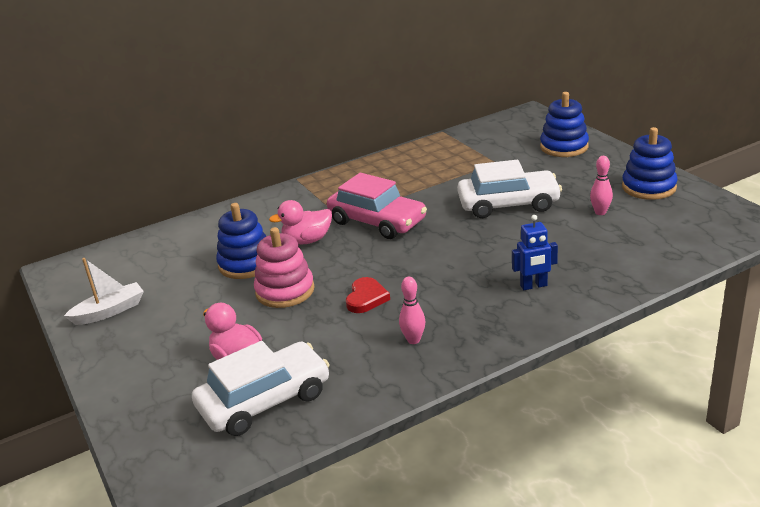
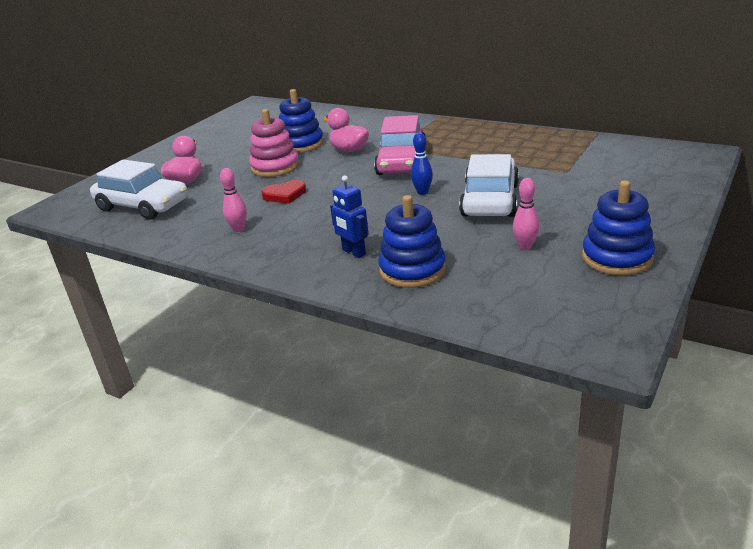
camera: 60 degrees right, 0 degrees up
white boat [64,258,144,325] -> none
white car [457,160,562,218] -> white car turned 135 degrees counterclockwise [459,154,519,217]
blue stacking toy [540,92,589,157] -> blue stacking toy moved to [378,195,446,288]
none -> blue bowling pin [411,132,433,195]

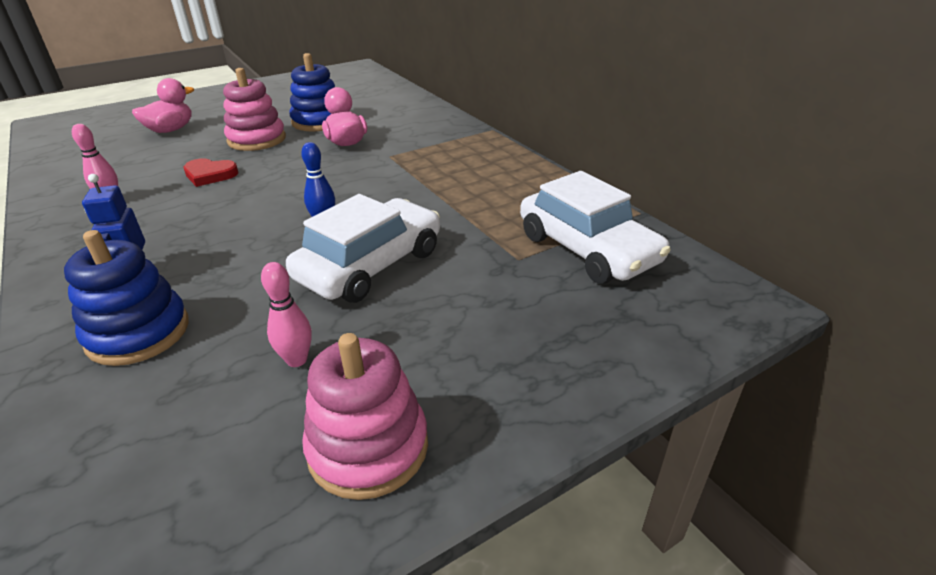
camera: 25 degrees right, 5 degrees up
white car [90,160,188,220] -> white car moved to [520,171,671,284]
pink car [374,115,427,175] -> none
blue stacking toy [582,180,655,276] -> pink stacking toy [302,333,428,500]

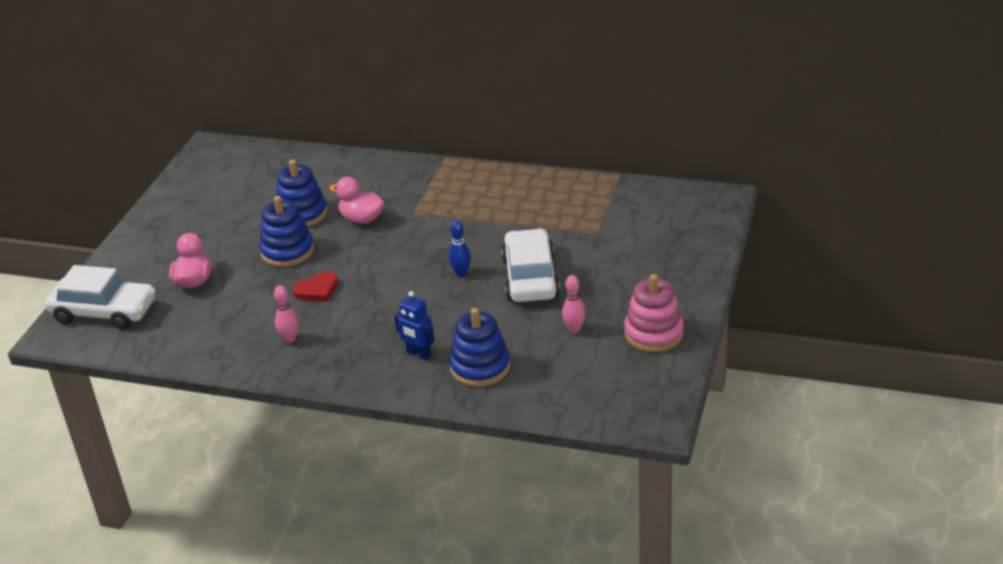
camera: 40 degrees left, 0 degrees up
pink stacking toy [223,68,286,151] -> blue stacking toy [259,196,314,267]
white car [520,171,671,284] -> white car moved to [45,265,156,330]

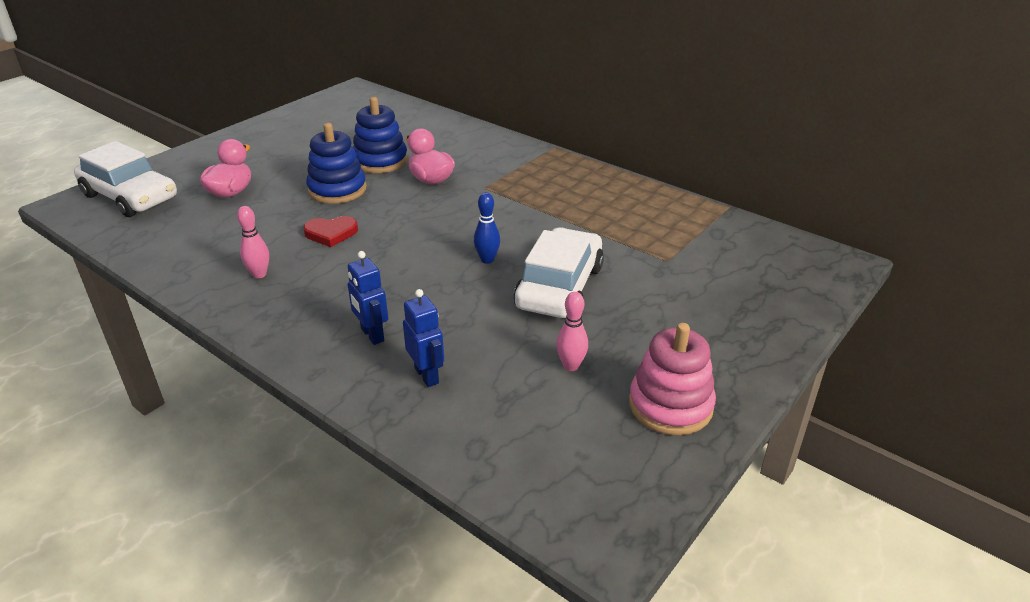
camera: 20 degrees right, 0 degrees up
blue stacking toy [449,308,510,387] -> blue robot [403,289,444,387]

